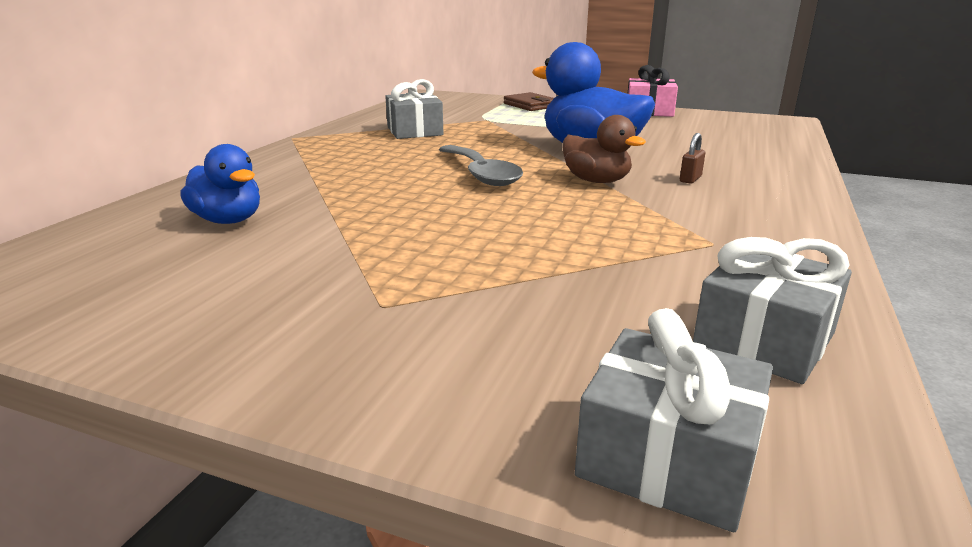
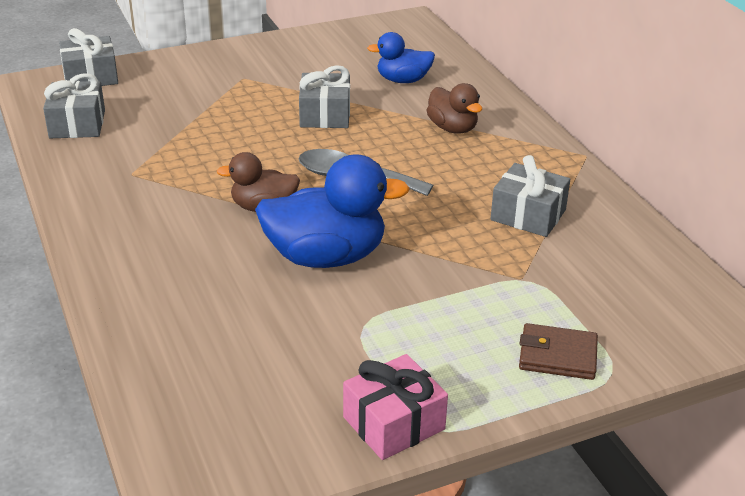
camera: 135 degrees right, 10 degrees up
brown padlock [680,133,705,184] -> none
none -> grey gift [299,65,350,128]
none -> brown duck [426,83,482,134]

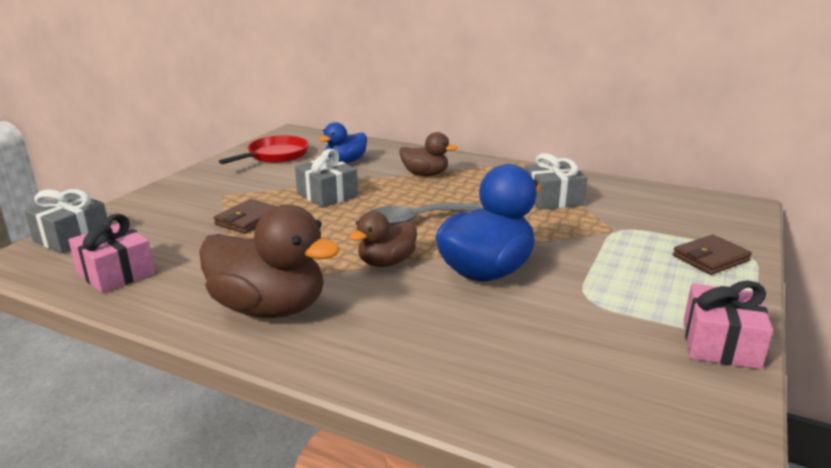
camera: 40 degrees left, 10 degrees down
grey gift [43,73,105,138] -> pink gift [68,214,155,293]
none -> brown duck [199,205,340,318]
none -> brown wallet [214,199,277,234]
none -> red pan [219,136,309,164]

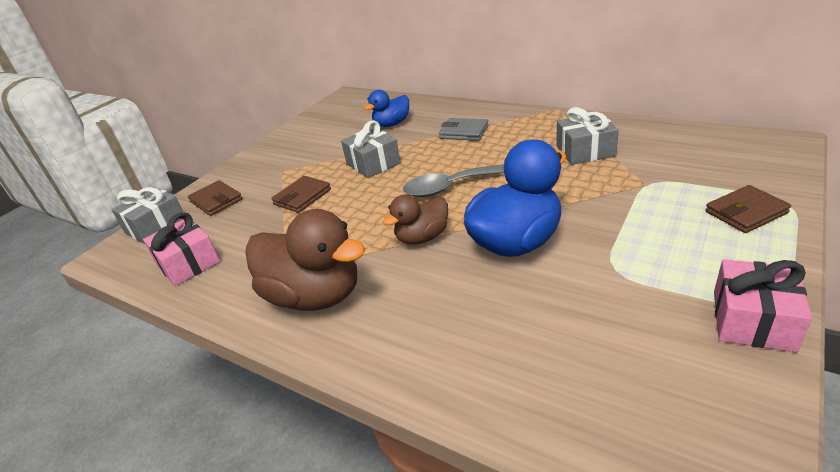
camera: 10 degrees right, 10 degrees up
red pan [219,136,309,164] -> none
brown duck [399,132,457,176] -> grey wallet [439,118,488,141]
none -> brown wallet [188,180,242,216]

